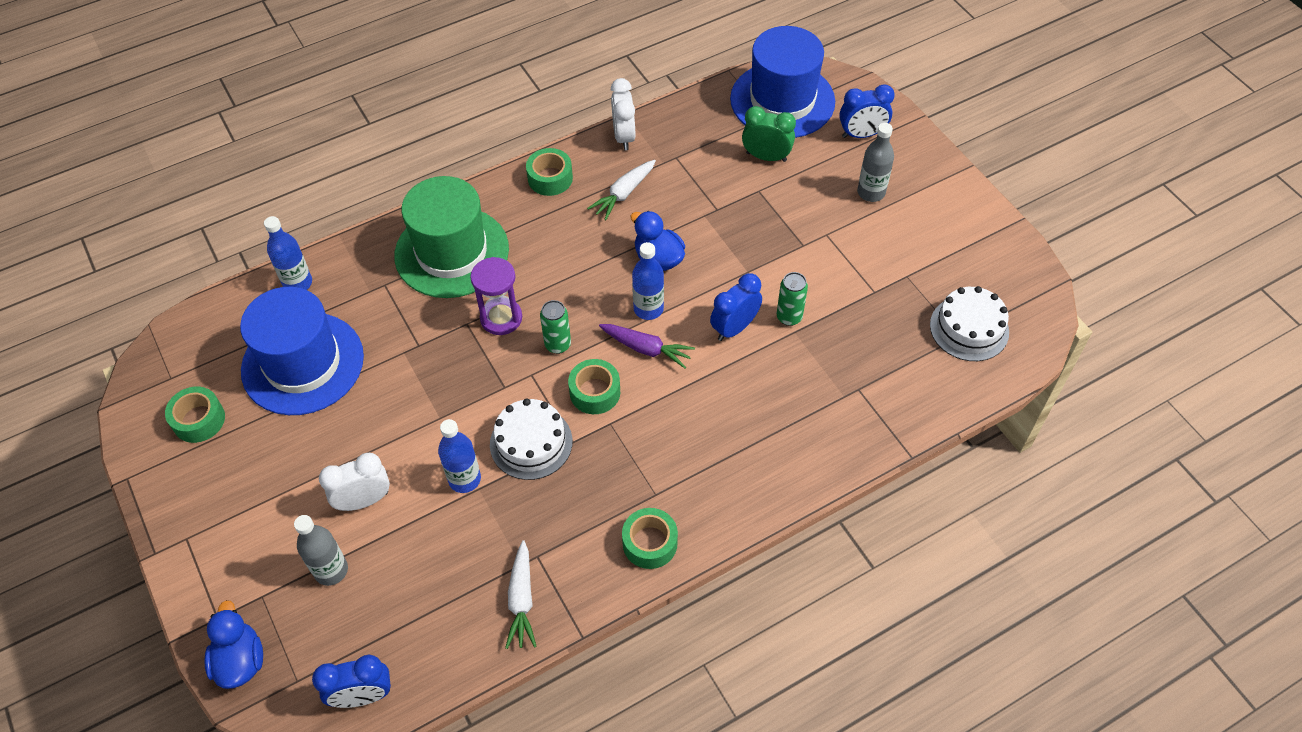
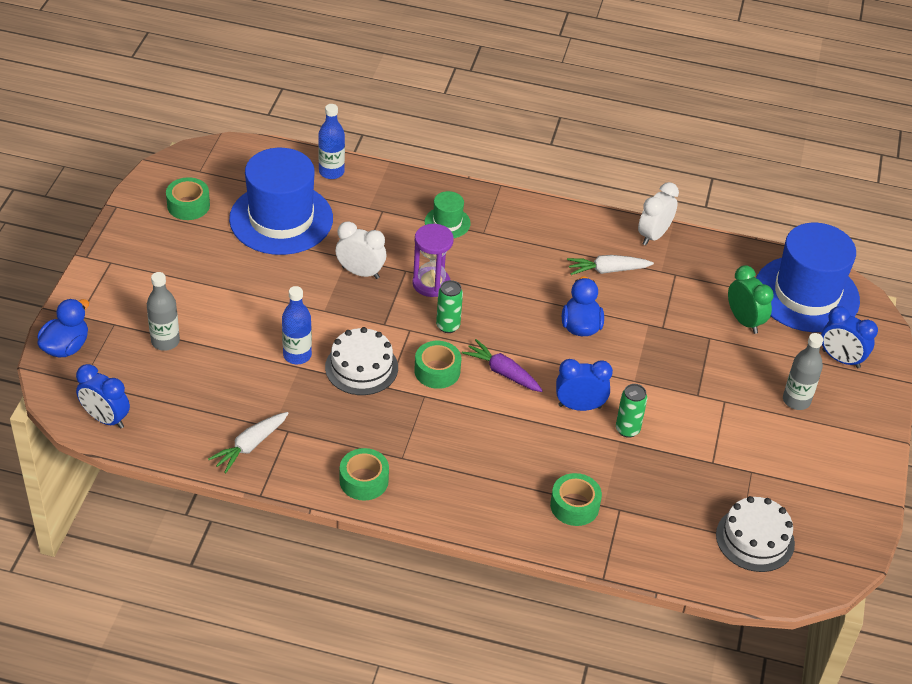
camera: 40 degrees right, 10 degrees down
white clock [319,453,390,511] -> white clock moved to [336,221,386,279]
green hat [394,176,509,298] -> green hat [425,191,471,238], size x0.45
green tape [526,148,573,196] -> green tape moved to [550,473,602,526]
purple carrot [599,324,695,368] -> purple carrot turned 150 degrees clockwise [462,339,543,392]
blue bottle [632,242,664,320] -> none

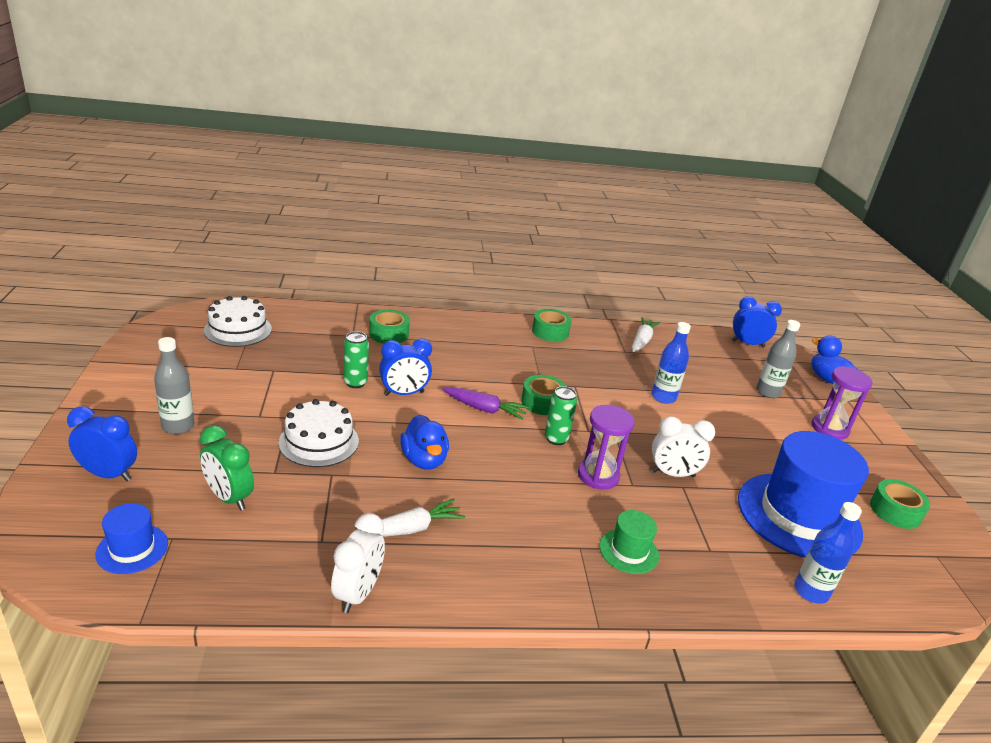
camera: 160 degrees right, 15 degrees down
blue duck [37,299,89,357] -> blue duck turned 135 degrees clockwise [811,335,859,384]
white cake [325,327,398,395] -> white cake moved to [279,399,359,467]
blue hat [756,223,860,332] -> blue hat [95,503,168,574], size x0.45
none -> purple hourglass [812,366,873,440]

